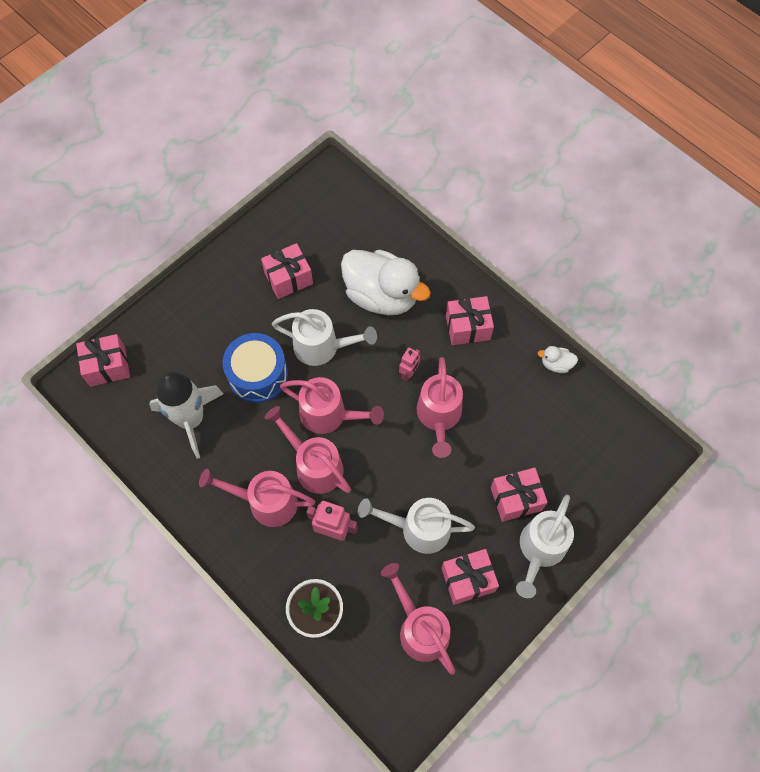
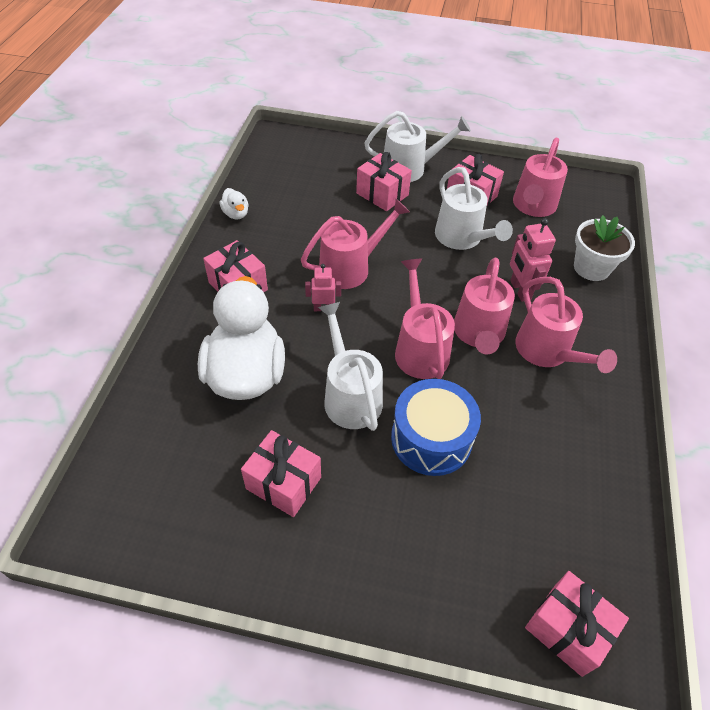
camera: 125 degrees left, 15 degrees down
white rocket [149,372,224,459] -> none

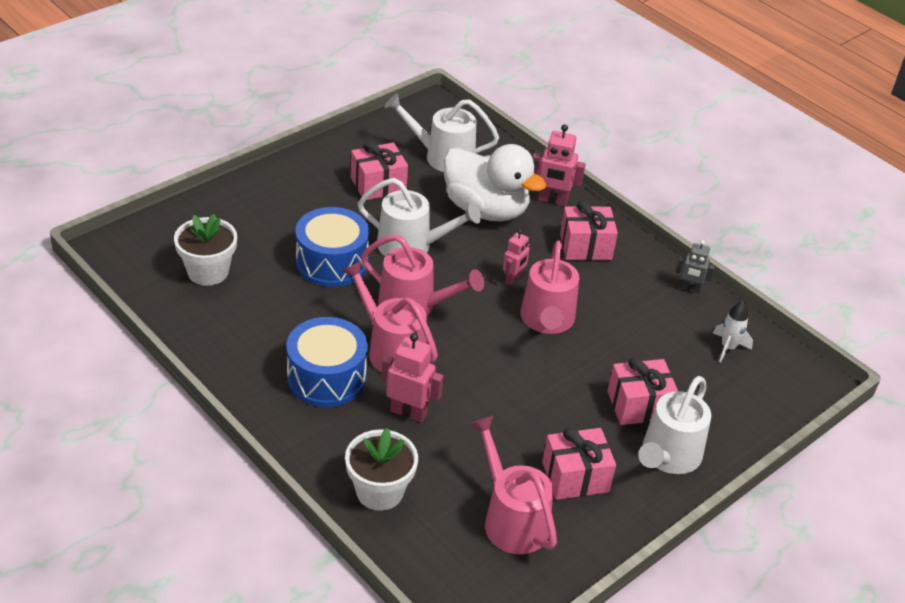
camera: 125 degrees right, 10 degrees down
white duck [219,188,249,219] -> grey robot [676,240,715,293]
white watering can [435,167,513,250] -> white watering can moved to [385,93,499,172]
pink watering can [515,277,617,373] -> blue drum [286,317,368,407]
pink gift [525,571,629,677] -> none
none -> white flower pot [174,214,237,286]
none -> pink robot [533,124,586,206]
none -> white rocket [713,301,753,362]

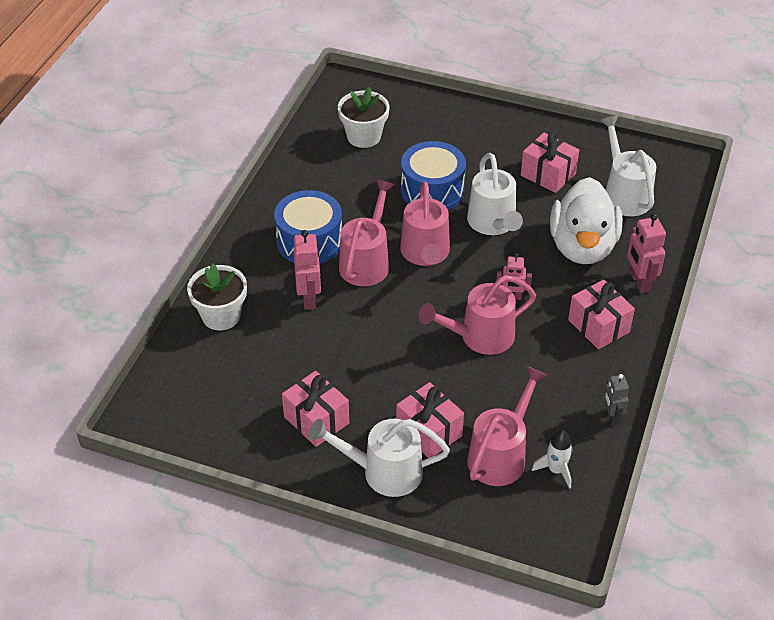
camera: 65 degrees right, 5 degrees up
pink watering can [470,415,557,554] -> pink watering can moved to [467,366,548,486]

